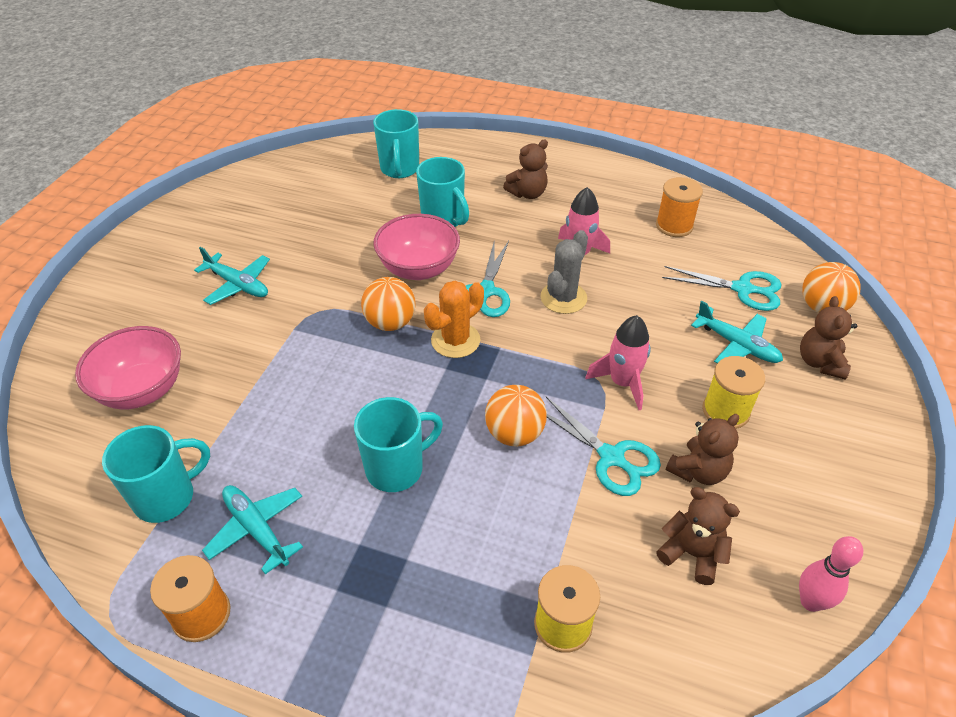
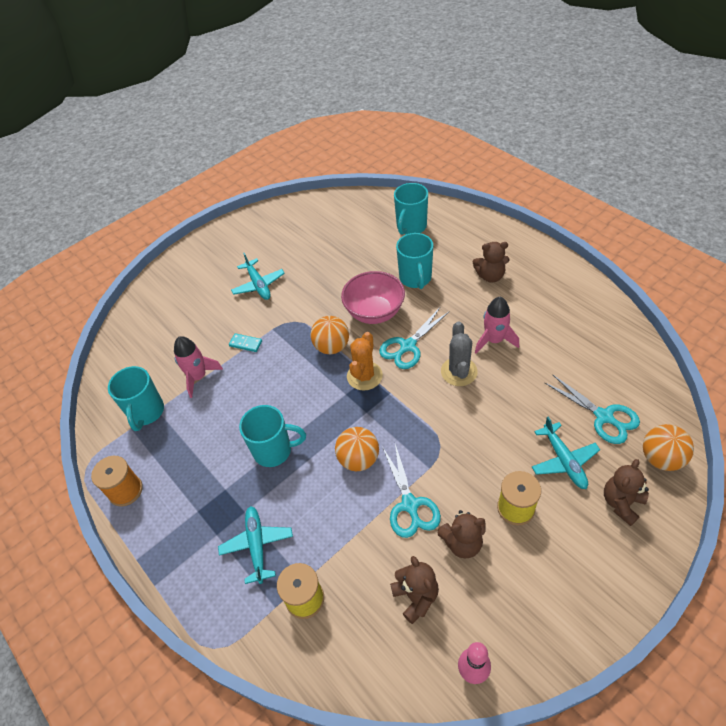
camera: 35 degrees right, 5 degrees up
pink bowl [75,326,181,409] -> none
turquoise mug [102,425,210,523] -> turquoise mug turned 90 degrees clockwise [108,366,164,431]
turquoise plane [202,485,303,574] -> turquoise plane moved to [218,506,293,584]
orange cactus [424,281,484,358] -> orange cactus turned 60 degrees counterclockwise [347,332,383,391]
grey cactus [540,230,588,314] -> grey cactus turned 60 degrees counterclockwise [441,322,478,386]
pink rocket [585,315,651,410] -> pink rocket moved to [174,336,223,398]
orange spool [656,177,703,237] -> none
none -> turquoise domino [229,333,262,352]

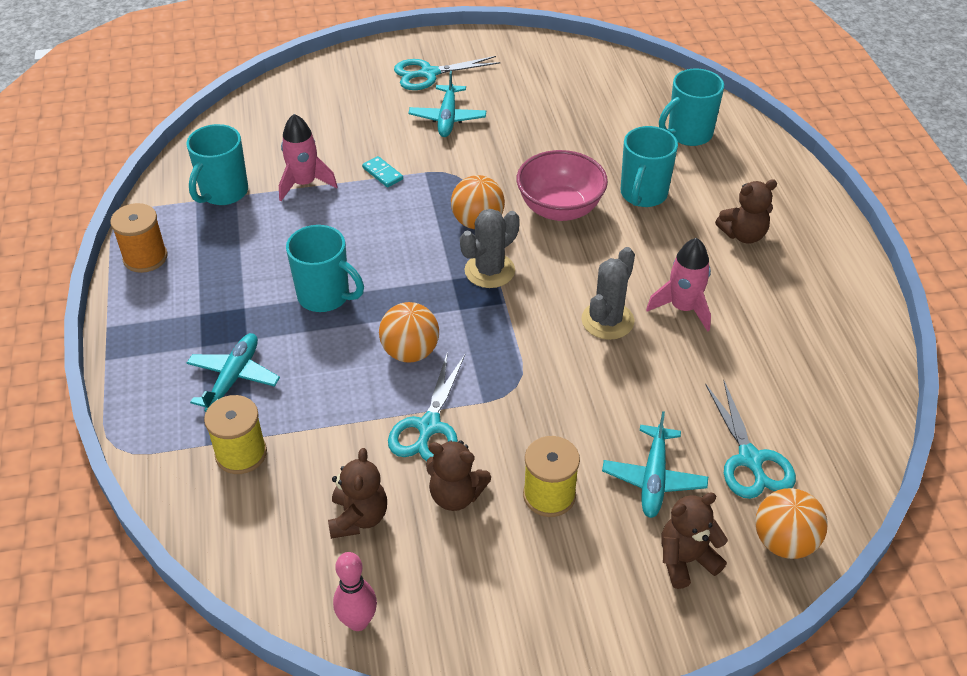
camera: 25 degrees right, 5 degrees down
orange cactus [347,332,383,391] -> grey cactus [460,209,520,288]
turquoise scissors [379,308,449,369] -> turquoise scissors moved to [394,56,500,90]
brown teddy bear [473,242,509,283] -> brown teddy bear turned 45 degrees counterclockwise [715,179,777,244]

